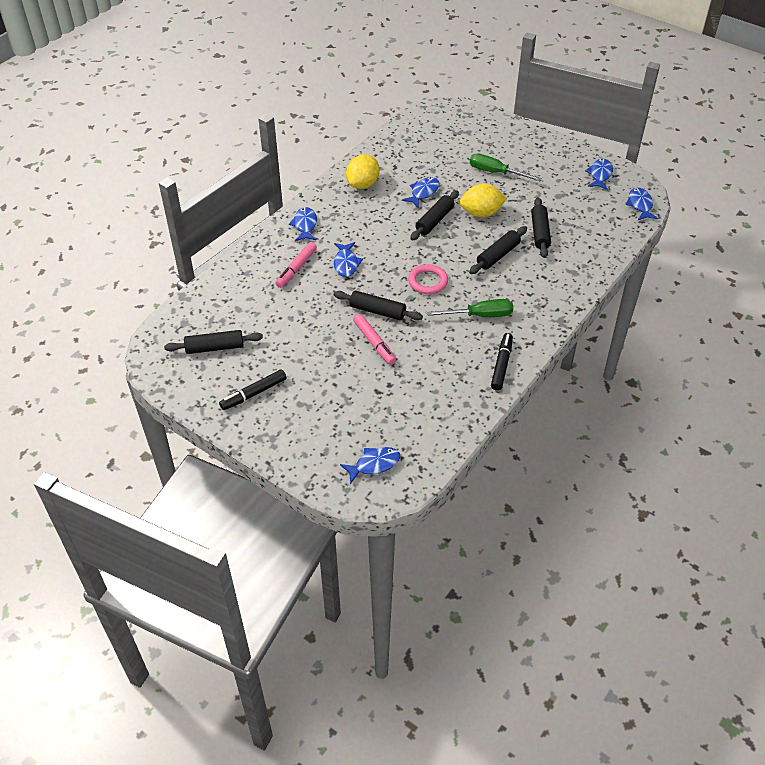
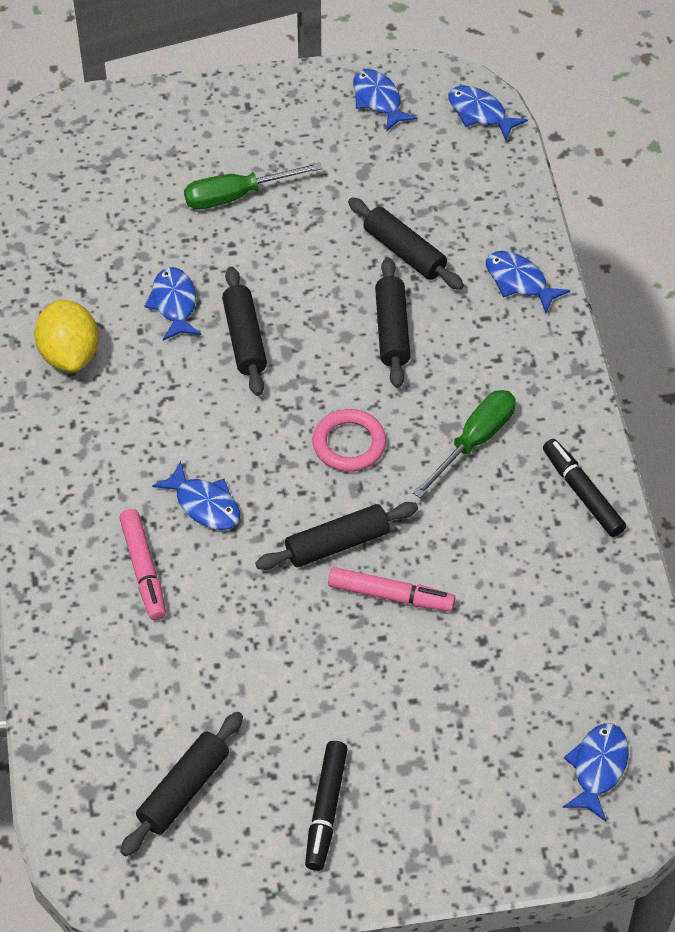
camera: 45 degrees left, 5 degrees up
blue fish [289,207,317,241] -> blue fish moved to [486,251,570,313]
yellow lemon [460,184,507,217] -> none

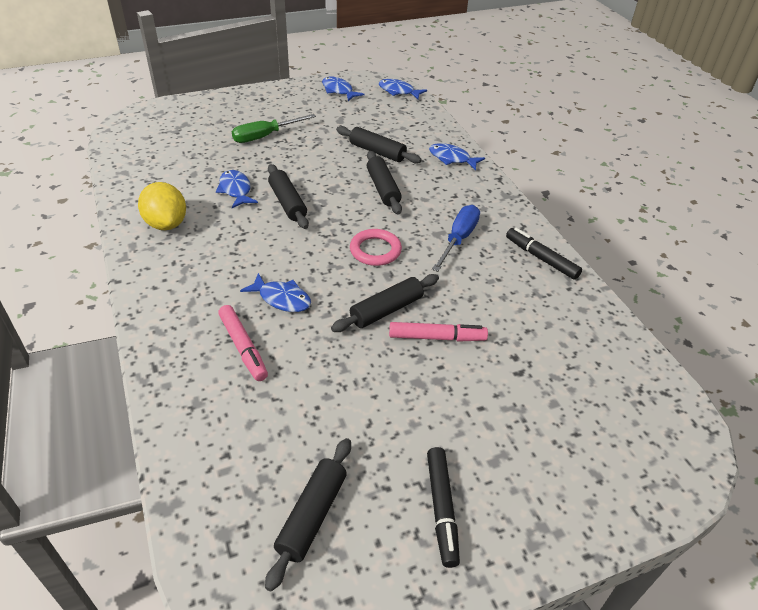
camera: 15 degrees left, 10 degrees down
green screwdriver [413,390,516,498] -> blue screwdriver [432,205,480,272]
blue fish [562,723,629,821] -> none

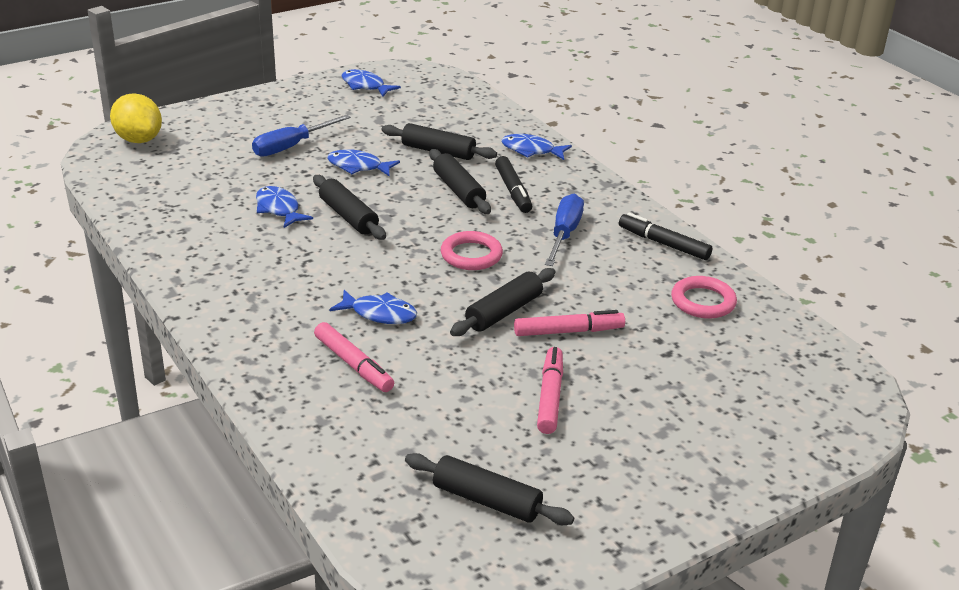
camera: 10 degrees left, 10 degrees down
yellow lemon [138,182,186,230] -> yellow lemon moved to [110,93,162,143]
green screwdriver [232,114,316,143] -> blue screwdriver [252,115,351,157]
black rolling pin [265,438,351,592] -> black rolling pin turned 75 degrees counterclockwise [405,453,574,525]
blue fish [378,79,427,99] -> blue fish moved to [327,149,400,177]
black marker [427,447,460,568] -> black marker moved to [495,156,532,213]
none -> pink marker [537,347,563,434]
none -> pink ring [671,276,737,319]

